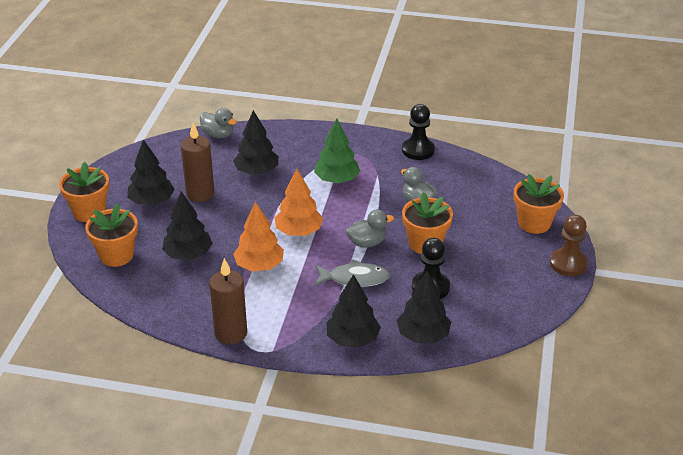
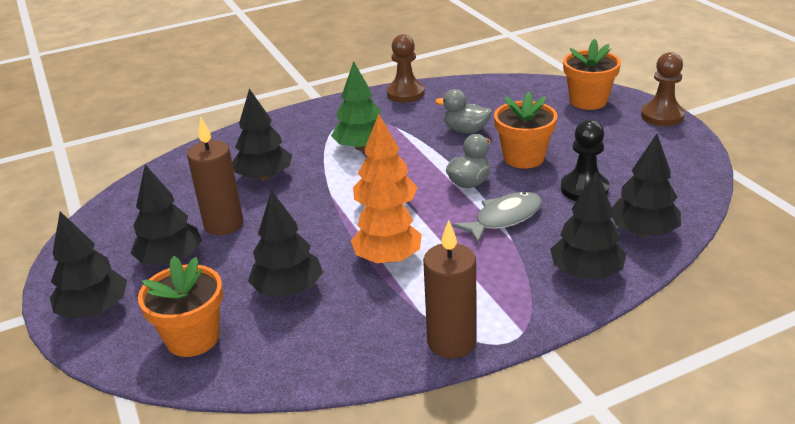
camera: 35 degrees left, 5 degrees down
orange flower pot [59,162,109,222] -> black tree [50,211,127,319]
grey duck [200,108,237,138] -> none
black pawn [402,104,435,160] -> brown pawn [386,34,425,103]

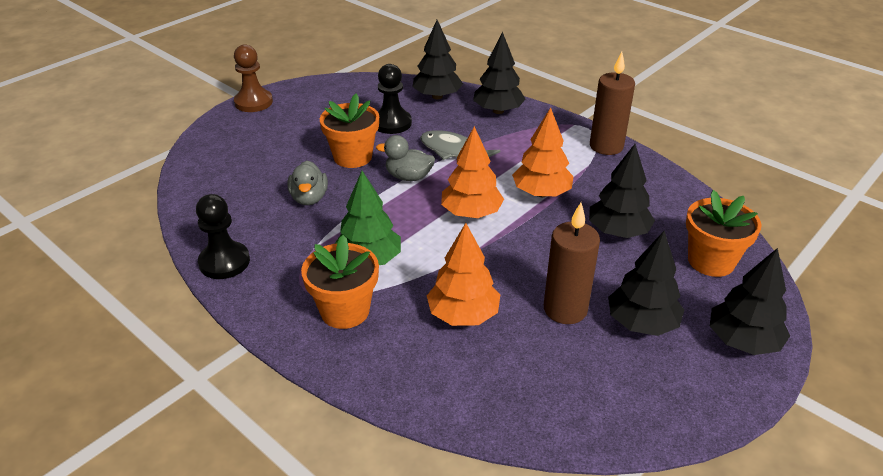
camera: 115 degrees left, 5 degrees up
black tree [232,88,292,180] -> orange tree [427,223,500,326]
brown pawn [386,34,425,103] -> black pawn [196,194,250,279]
orange flower pot [563,39,621,110] -> orange flower pot moved to [301,235,379,329]

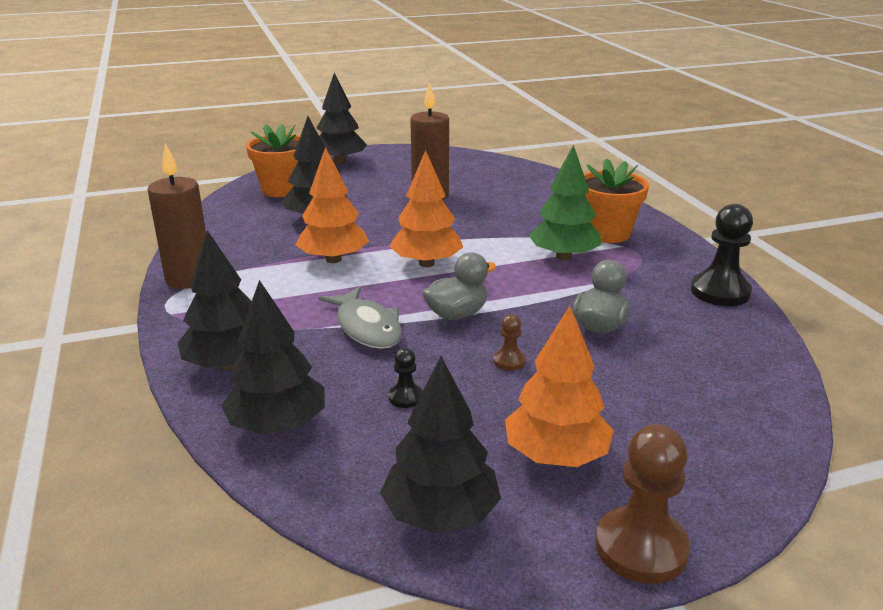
camera: 150 degrees left, 10 degrees down
orange flower pot [320,93,379,168] -> brown pawn [493,314,526,371]
grey duck [376,135,435,181] -> grey duck turned 75 degrees counterclockwise [422,252,497,320]
black pawn [377,64,412,134] -> black pawn [388,348,423,408], size x0.49
orange tree [427,223,500,326] -> orange tree moved to [505,306,614,467]
black tree [608,231,684,336] -> black tree moved to [380,356,501,534]

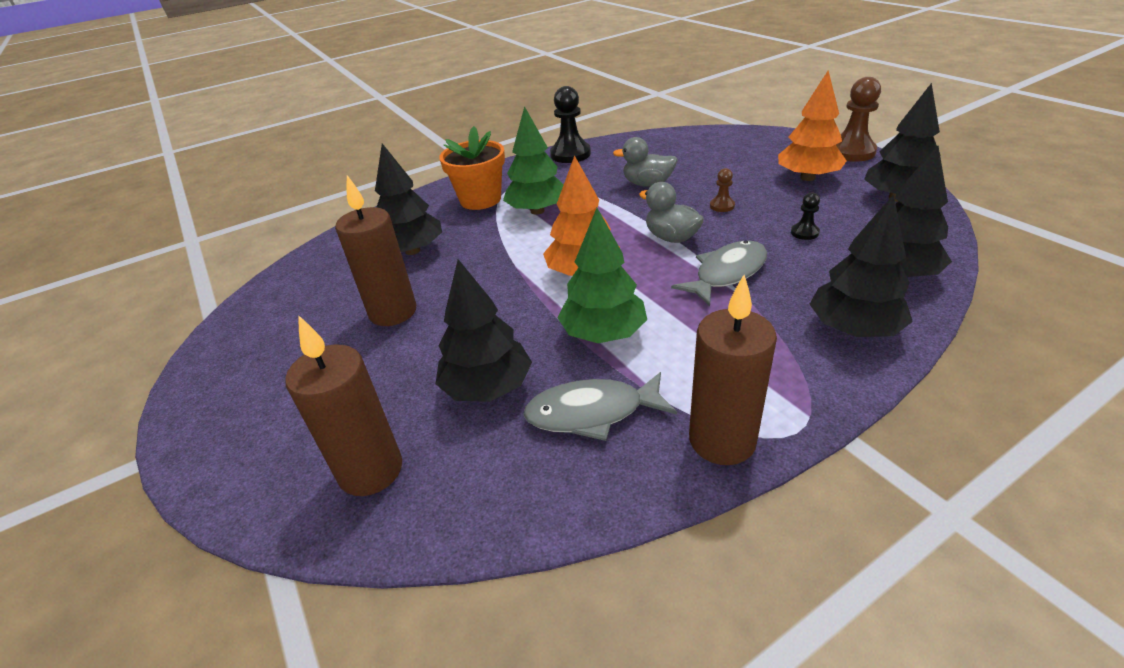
camera: 100 degrees left, 10 degrees up
orange flower pot [246,124,300,197] -> brown candle [285,315,402,496]
orange tree [295,147,369,263] -> green tree [557,208,647,343]
black tree [316,73,367,164] -> black tree moved to [375,144,442,255]
none -> grey fish [523,372,677,441]

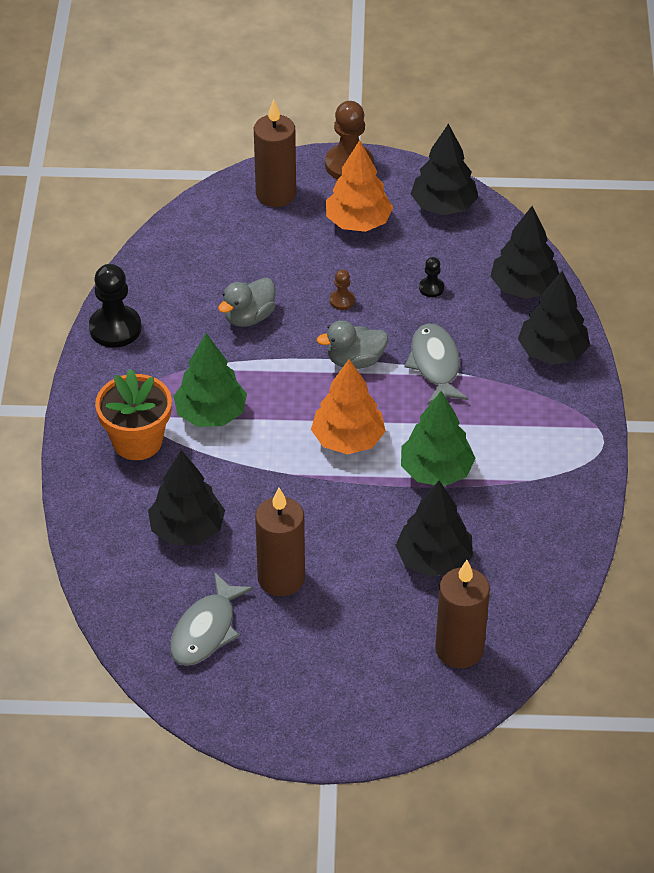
camera: 60 degrees left, 10 degrees up
grey fish [523,372,677,441] -> grey fish moved to [170,572,254,666]
brown candle [689,275,777,465] -> brown candle moved to [254,99,296,207]

